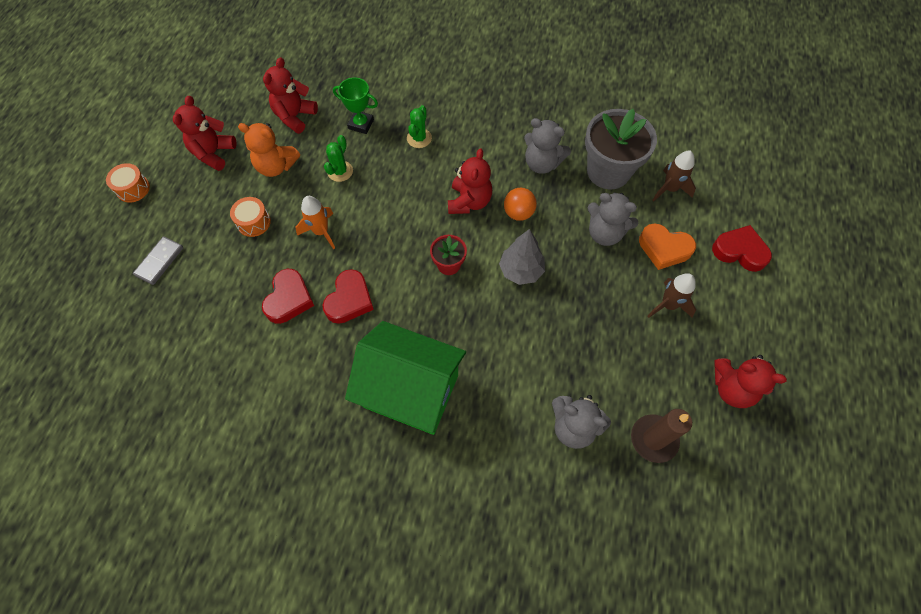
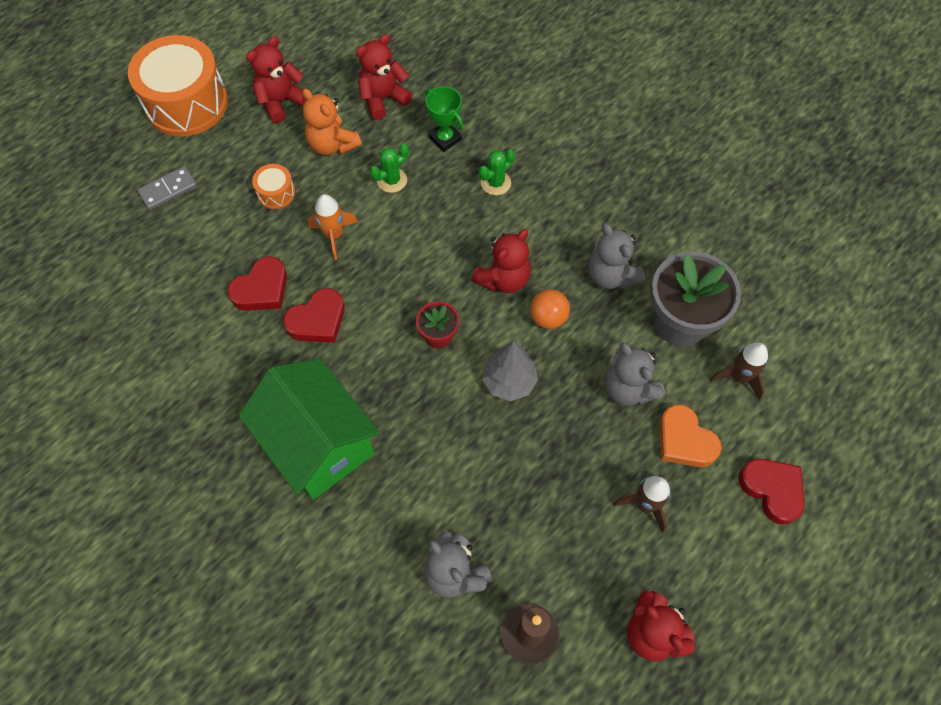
camera: 30 degrees right, 0 degrees up
orange drum [106,163,150,203] -> orange drum [128,35,228,136], size x2.28

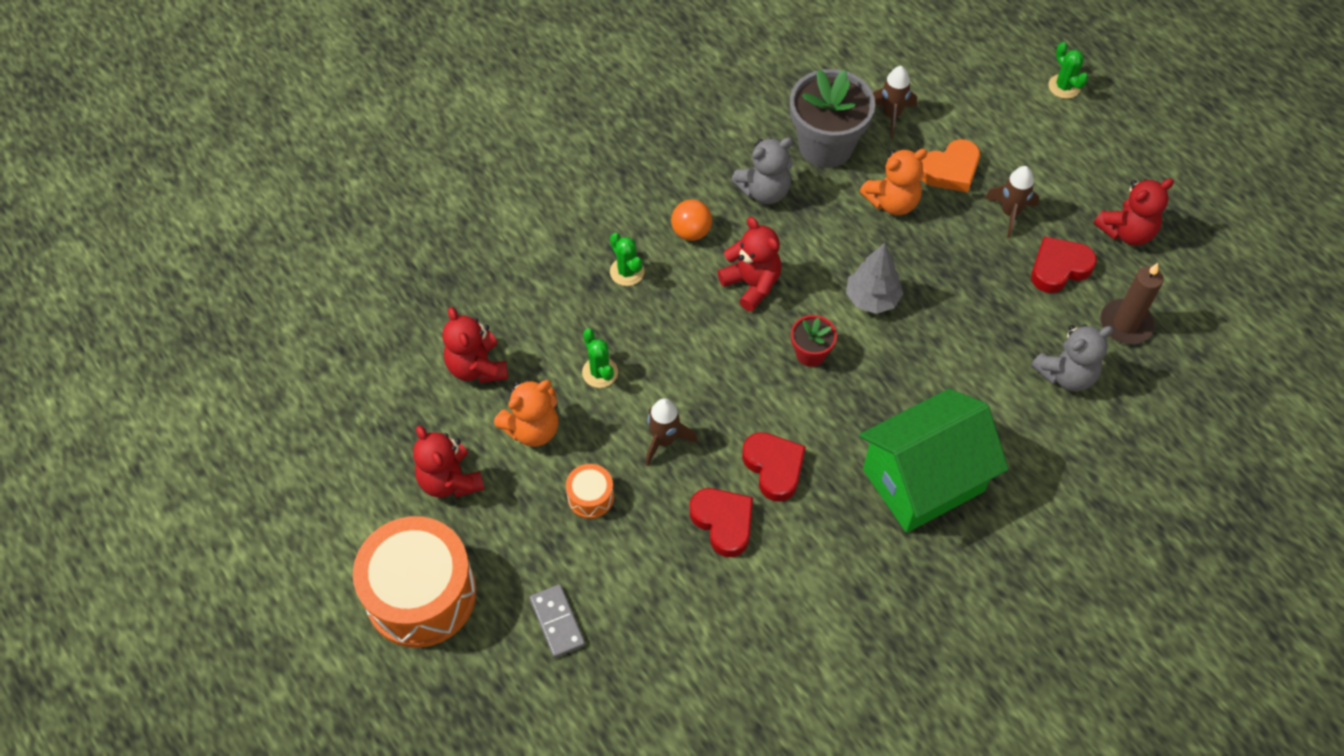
camera: 80 degrees left, 5 degrees down
orange rocket [308,194,358,260] -> brown rocket [645,398,697,466]
green trophy [425,86,463,152] -> none
orange ball [530,289,570,329] -> orange ball moved to [671,200,712,241]
grey teddy bear [605,343,665,406] -> orange teddy bear [860,149,928,215]
red heart [739,459,804,525] -> red heart moved to [1031,236,1097,293]
none -> green cactus [1048,42,1088,99]

